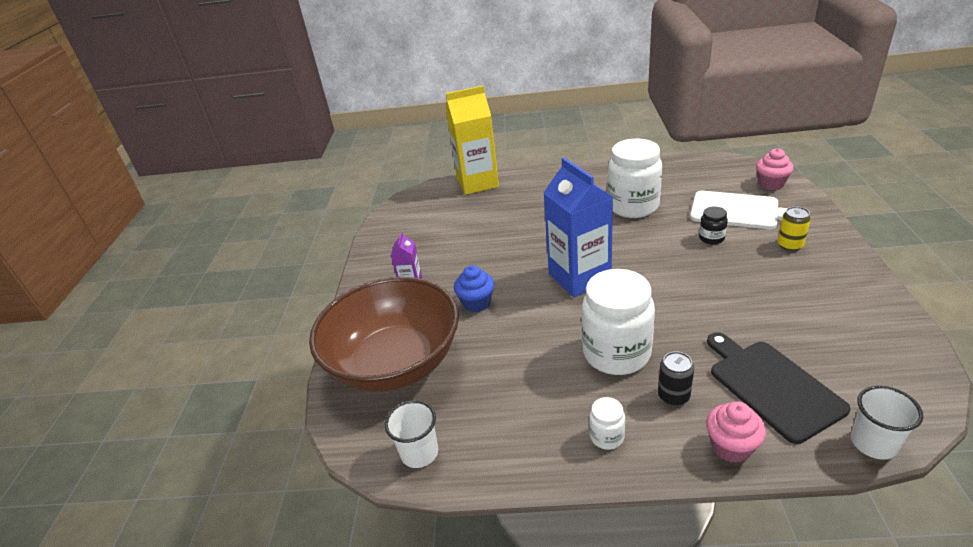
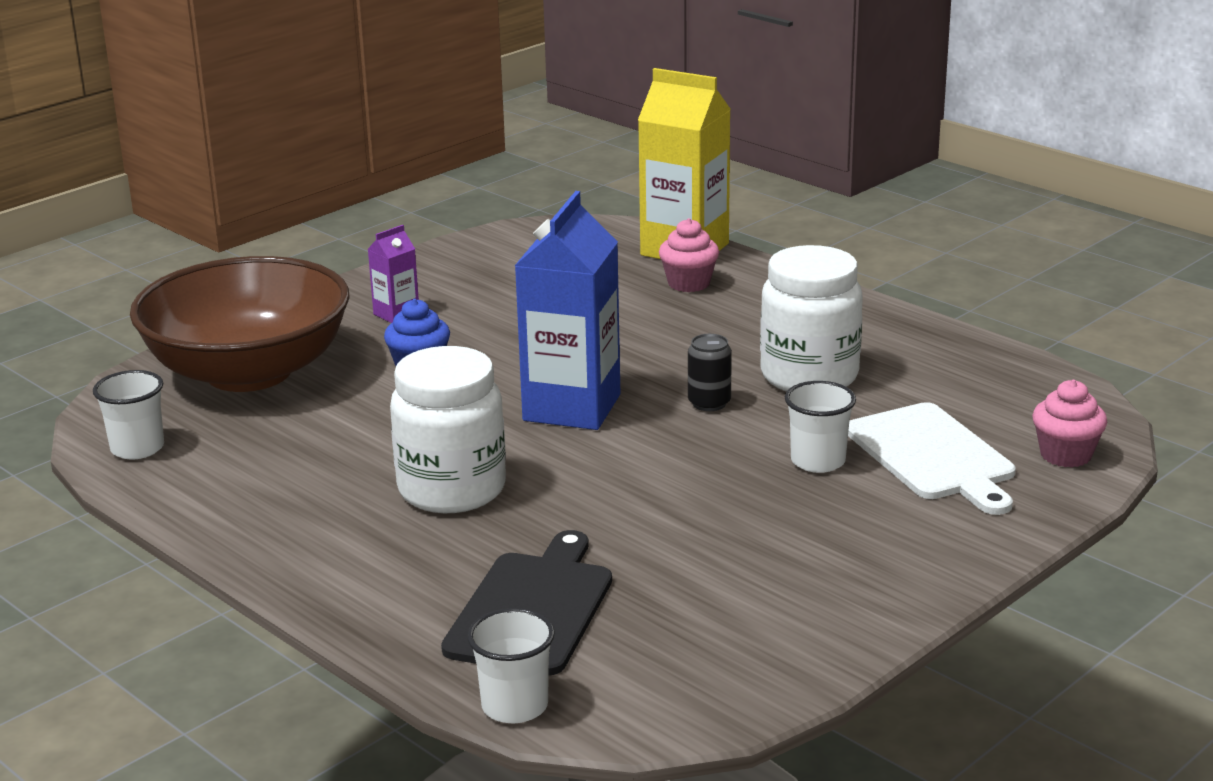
camera: 40 degrees right, 10 degrees down
white jar [589,397,625,450] -> none
black can [658,351,694,406] -> black can moved to [688,334,732,411]
black jar [699,206,728,245] -> white cup [785,381,856,473]
pink cupcake [706,401,766,463] -> pink cupcake moved to [659,218,719,292]
yellow can [777,206,811,251] -> none

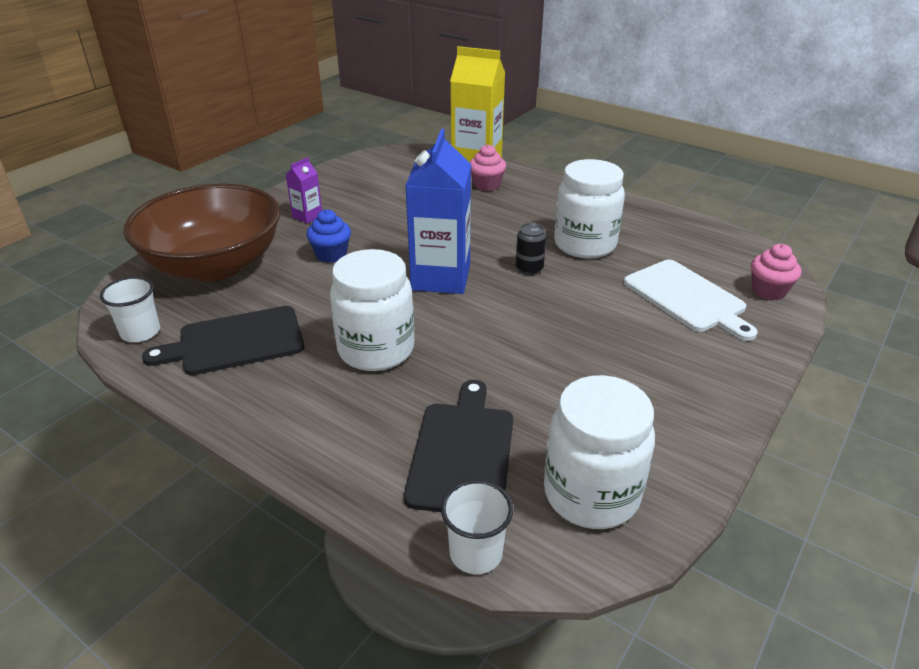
camera: 10 degrees left, 10 degrees up
white cup [785,381,856,473] -> none
none -> black cutting board [142,306,304,375]
none -> white jar [544,375,655,529]

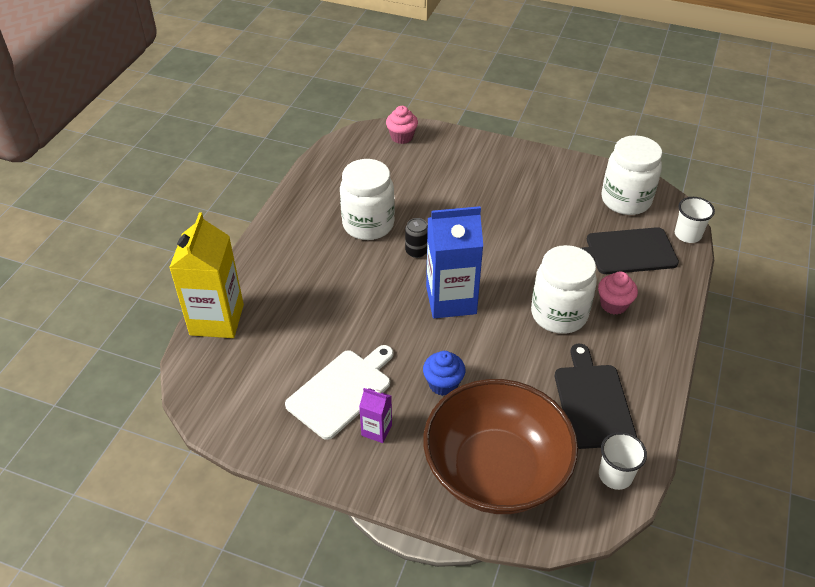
camera: 105 degrees left, 10 degrees up
black cutting board [142,306,304,375] -> black cutting board turned 150 degrees counterclockwise [555,344,637,449]
pink cupcake [470,144,506,191] -> pink cupcake moved to [598,271,638,315]
white cutting board [624,260,758,341] -> white cutting board moved to [285,345,393,440]

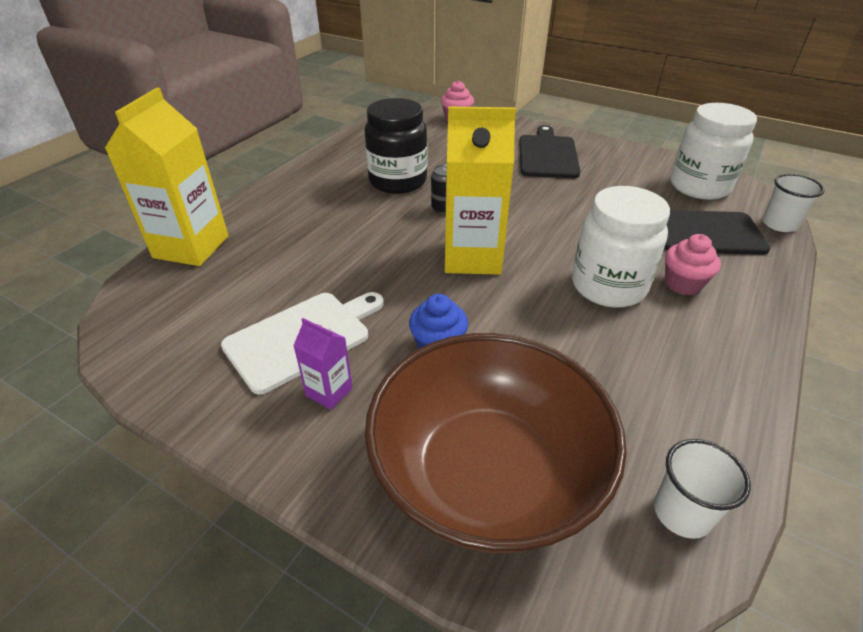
camera: 10 degrees right, 5 degrees down
white jar [340,159,395,240] -> black jar [365,98,427,194]
blue carton [426,206,483,318] -> yellow carton [445,106,516,275]
black cutting board [555,344,637,449] -> black cutting board moved to [519,125,581,178]

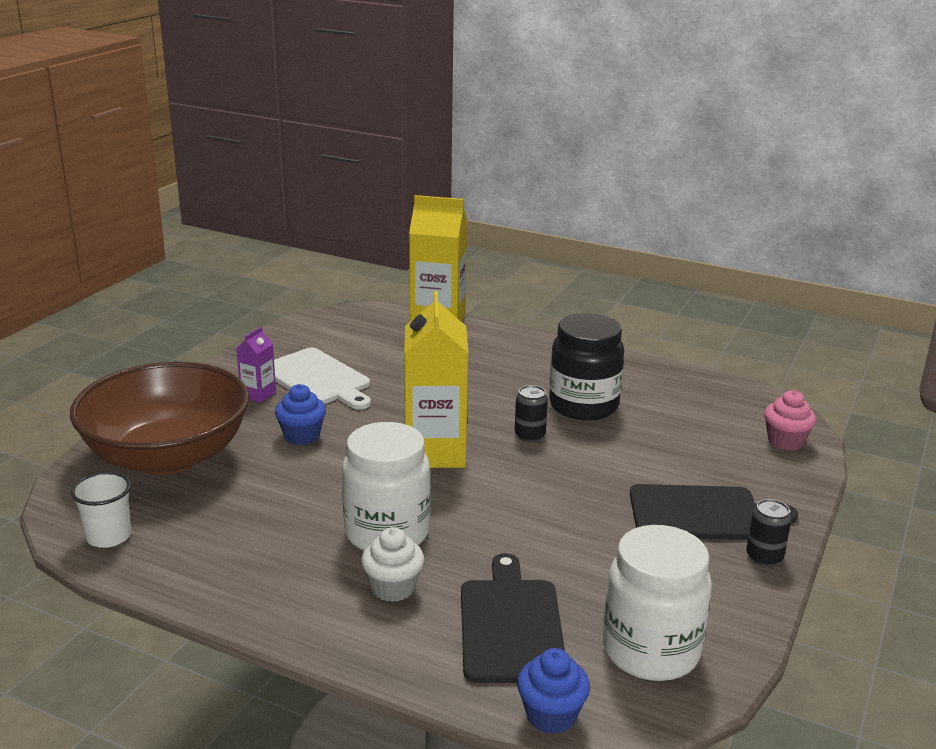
camera: 85 degrees right, 15 degrees down
pink cupcake [665,234,721,295] -> white cupcake [361,527,424,602]
white cup [762,174,825,232] -> blue cupcake [517,648,590,734]
none -> black can [746,499,791,566]

